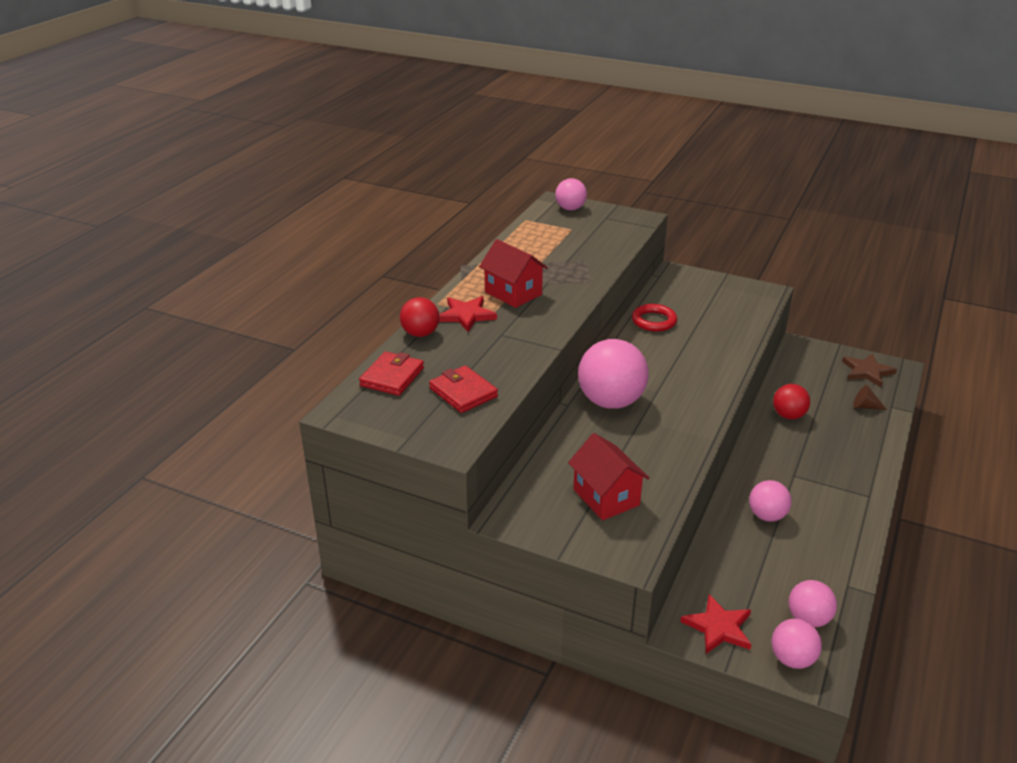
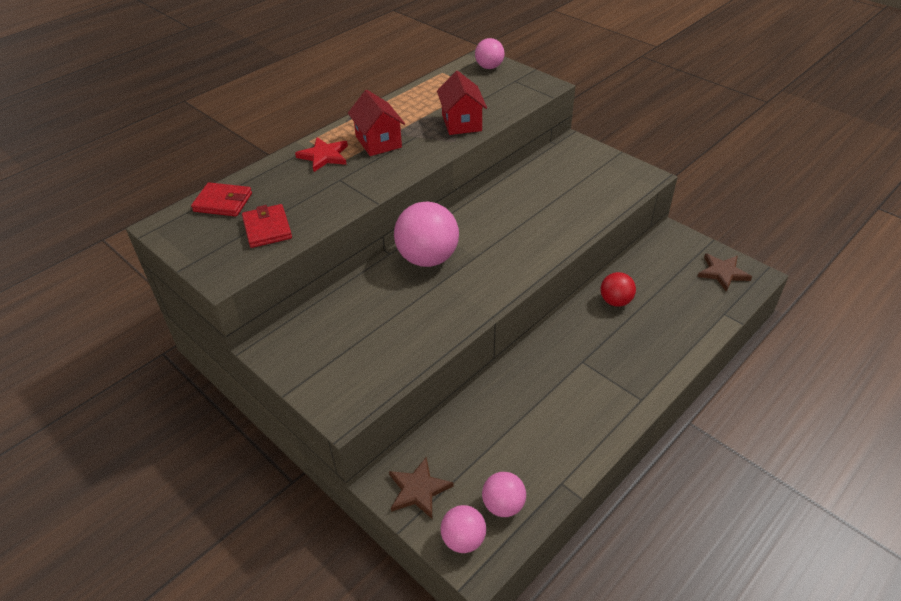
camera: 20 degrees right, 10 degrees up
red wallet [359,352,424,396] -> red wallet turned 60 degrees clockwise [191,182,252,217]
red ball [400,297,440,337] -> none
red house [568,433,649,520] -> red house moved to [437,71,487,135]
red ring [632,304,677,332] -> none
red star [680,594,752,654] -> brown star [389,457,454,519]
pink ball [749,480,792,522] -> none
brown cone [853,385,887,410] -> none

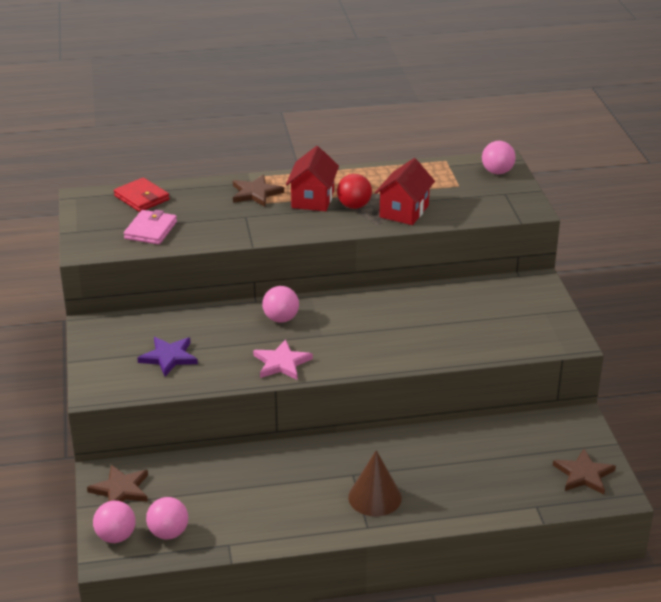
camera: 35 degrees right, 10 degrees down
red wallet [242,204,292,248] -> pink wallet [124,210,177,245]
red star [295,137,348,172] -> brown star [233,175,284,207]
pink ball [394,201,459,267] -> pink ball [262,286,299,323], size x0.56
red ball [601,272,636,307] -> red ball moved to [337,174,372,209]
none -> purple star [137,337,198,376]
none -> pink star [253,339,313,380]
none -> brown cone [348,450,402,516]

